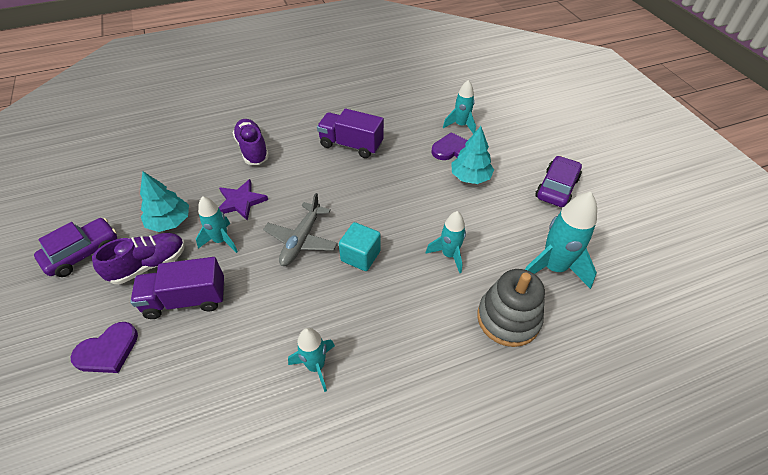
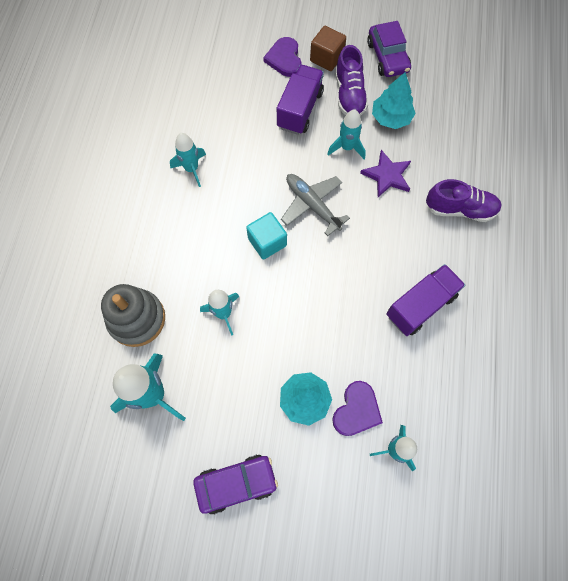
camera: 120 degrees right, 20 degrees up
purple car [535,156,582,207] -> purple car turned 75 degrees counterclockwise [193,455,278,515]
none -> brown cube [310,26,346,71]

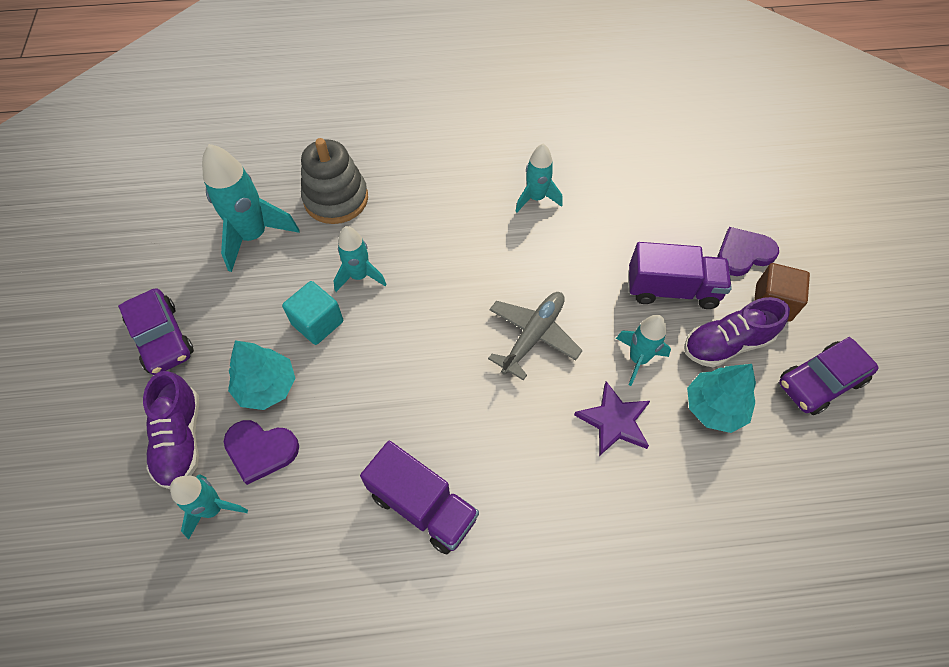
camera: 75 degrees right, 10 degrees down
turquoise cube [246,212,287,260] -> turquoise cube moved to [282,281,343,345]
purple shoe [426,179,502,222] -> purple shoe moved to [143,371,199,489]

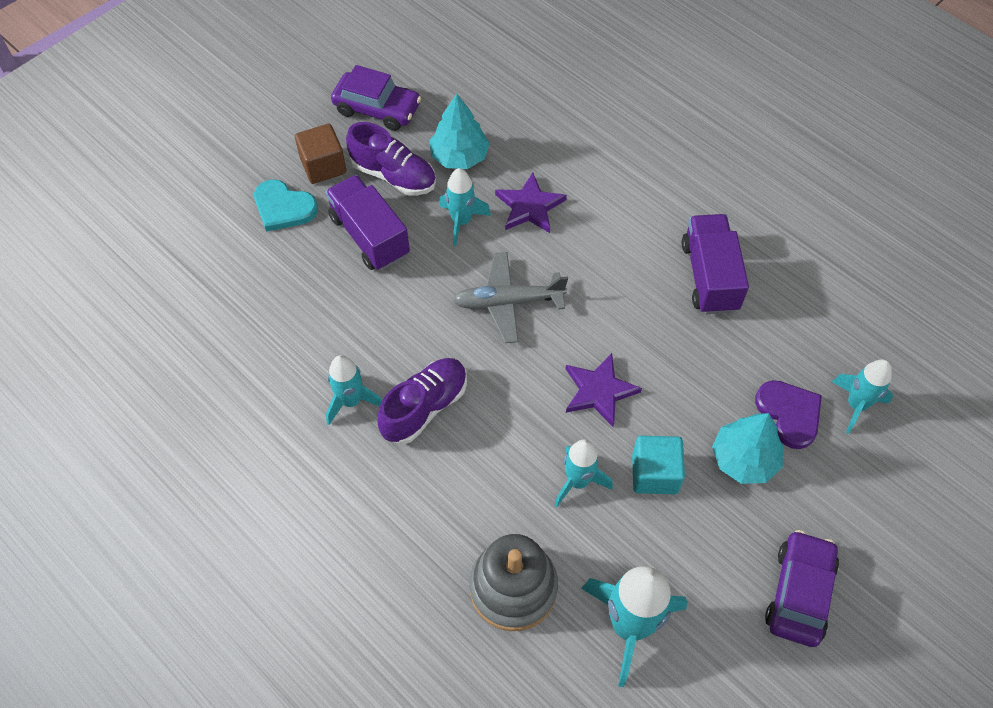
camera: 130 degrees left, 0 degrees up
purple shoe [143,371,199,489] -> purple shoe moved to [377,358,467,444]
purple heart [717,227,779,276] -> turquoise heart [254,179,318,232]
none -> purple star [566,353,642,427]

